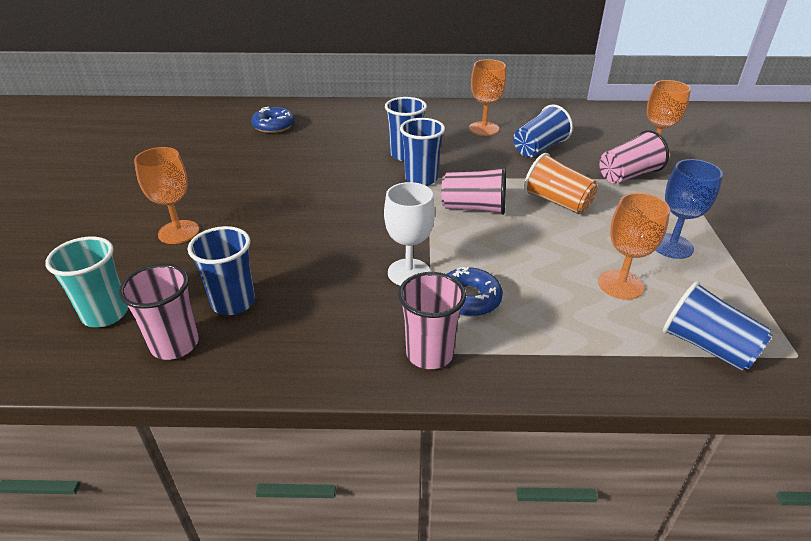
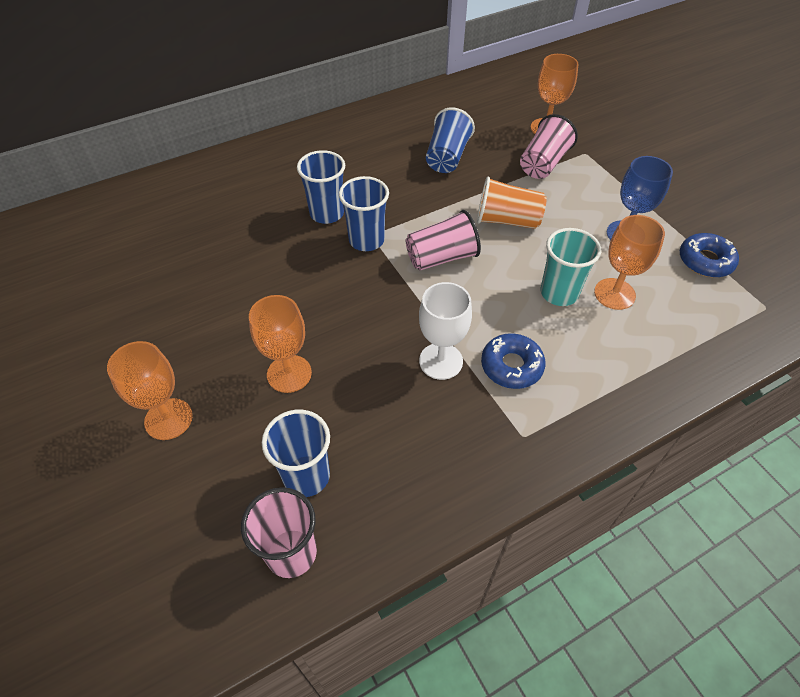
camera: 30 degrees left, 15 degrees up
turquoise cup [45,237,128,327] -> turquoise cup moved to [541,228,601,306]
blue donut [251,107,295,133] -> blue donut moved to [680,233,739,277]
pink cup [398,272,466,369] -> none
orange goblet [469,59,506,136] -> orange goblet moved to [249,295,312,393]
blue cup [663,281,773,371] -> none

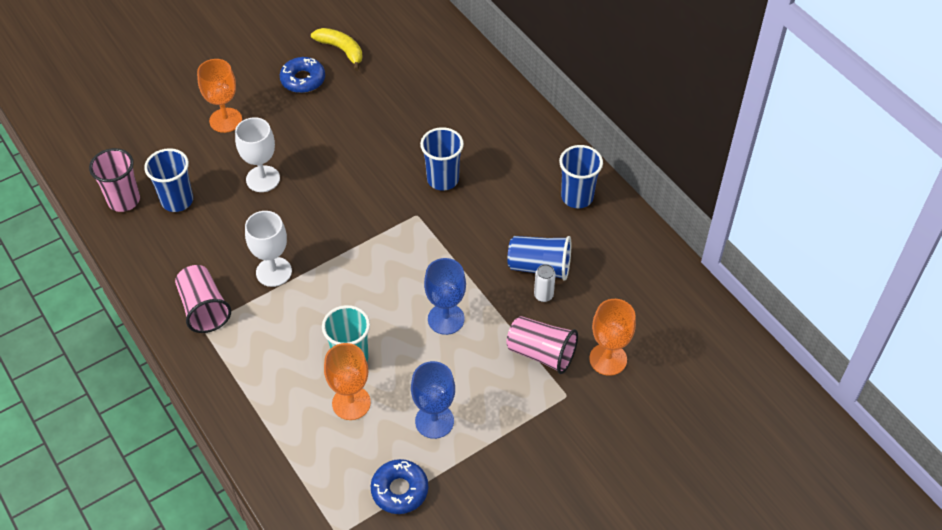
camera: 85 degrees right, 0 degrees up
orange goblet [249,295,312,393] -> white goblet [235,117,280,192]
blue cup [339,176,389,251] -> blue cup moved to [559,145,603,208]
pink cup [406,210,481,270] -> pink cup moved to [175,265,231,333]
orange cup [477,176,547,229] -> blue goblet [424,258,466,335]
blue donut [481,333,546,389] -> blue donut moved to [280,57,325,93]
none -> yellow banana [311,28,362,71]
none -> white can [534,264,556,302]

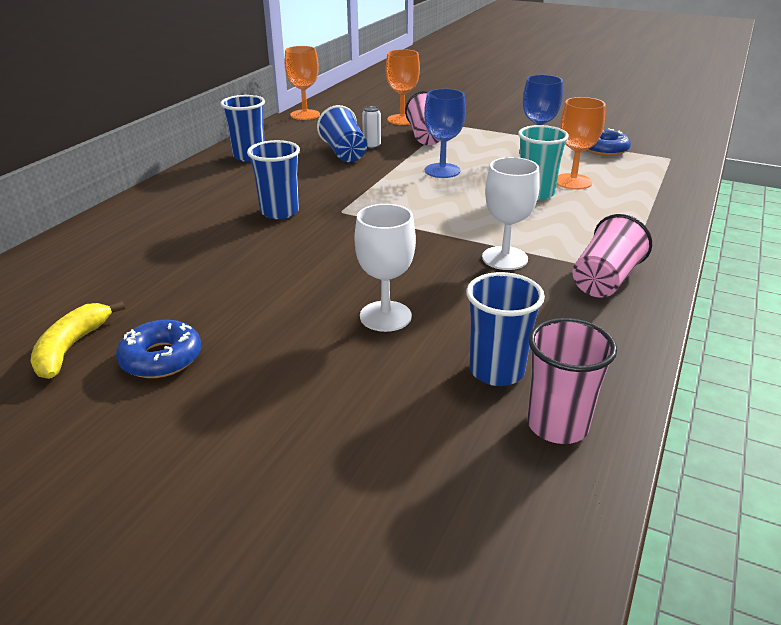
camera: 120 degrees left, 20 degrees down
orange goblet [197,59,242,133] -> orange goblet moved to [285,46,320,120]

